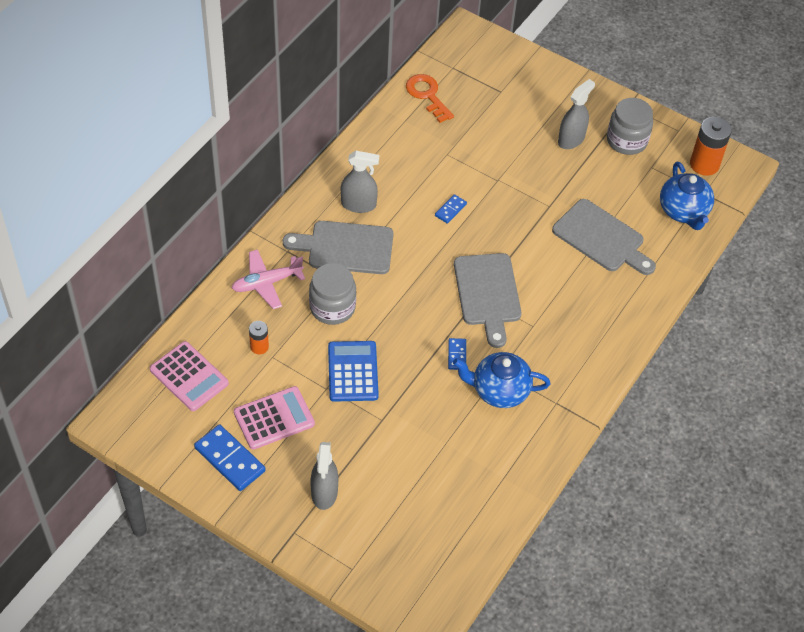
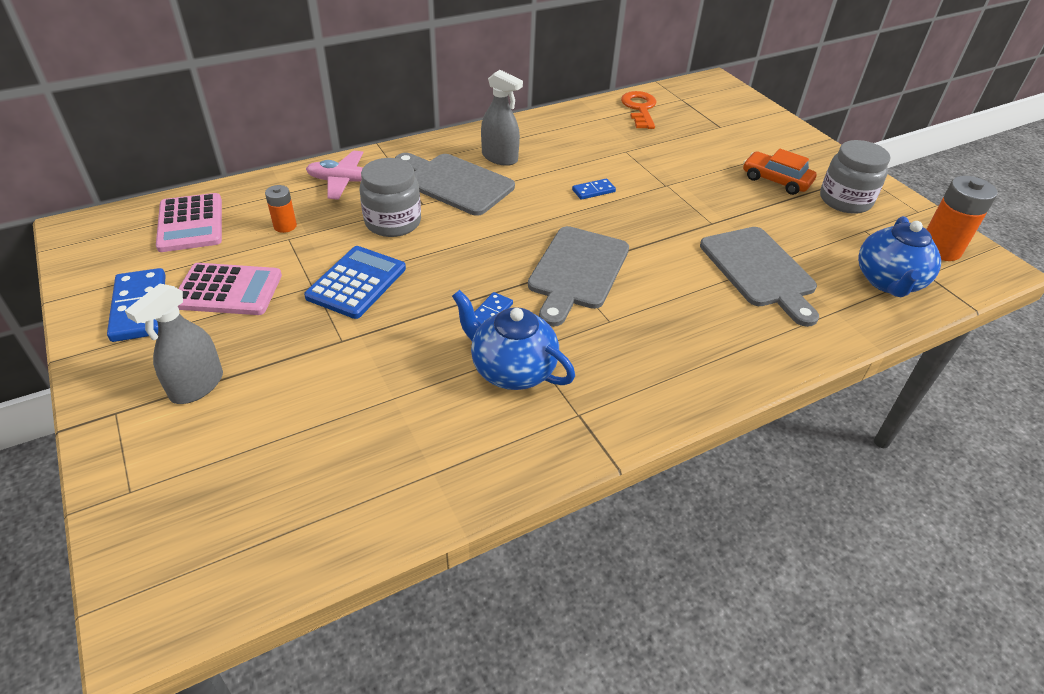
camera: 30 degrees right, 10 degrees down
grey spray bottle [558,79,595,149] -> orange car [743,149,817,195]

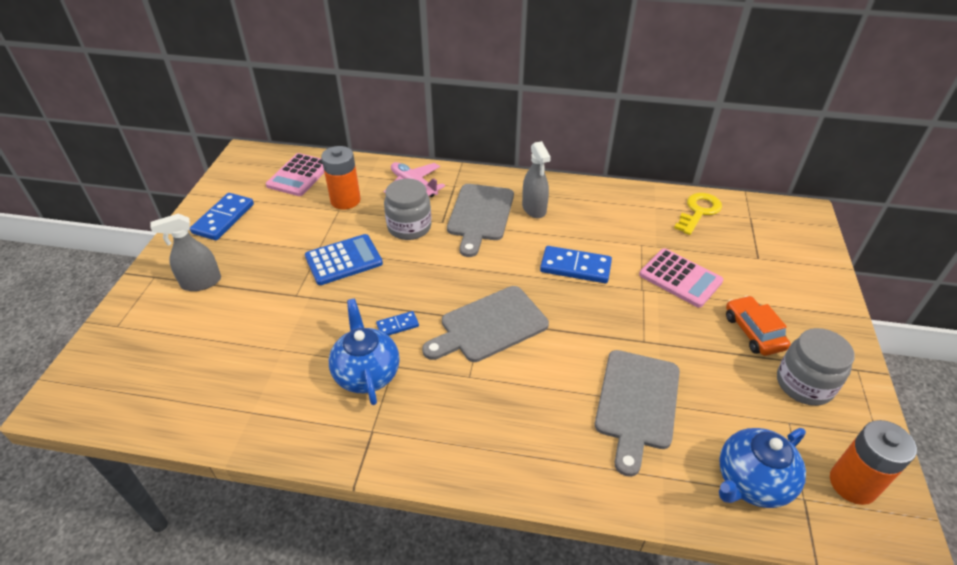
camera: 40 degrees right, 0 degrees up
pink calculator [178,263,282,315] -> pink calculator moved to [639,248,724,308]
orange battery [265,185,297,233] -> orange battery [321,146,361,210], size x1.80
grey cutting board [395,153,515,216] -> grey cutting board turned 150 degrees counterclockwise [447,184,514,257]
blue domino [572,179,616,200] -> blue domino [540,246,612,283], size x1.88
orange key [621,91,657,129] -> yellow key [674,193,722,235]

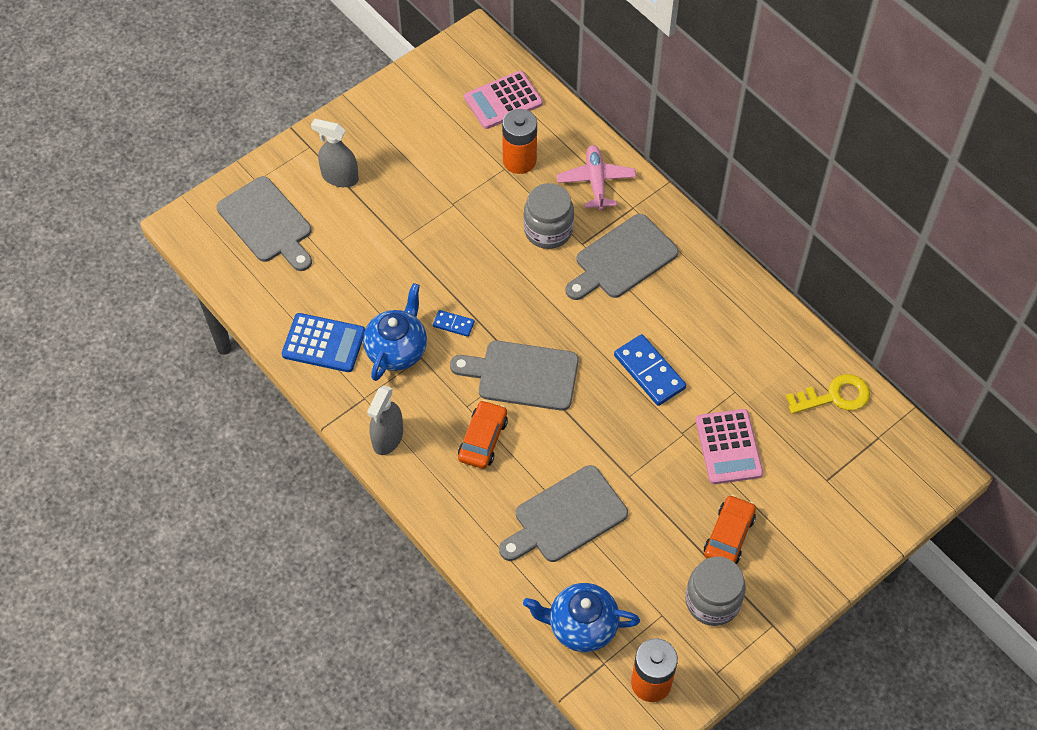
camera: 40 degrees right, 15 degrees up
blue domino [190,193,254,240] -> none
blue calculator [305,234,383,285] -> blue calculator moved to [282,313,365,372]
grey spray bottle [522,141,551,218] -> grey spray bottle moved to [367,385,403,455]
none -> grey cutting board [216,176,312,271]
none -> orange car [458,400,508,469]

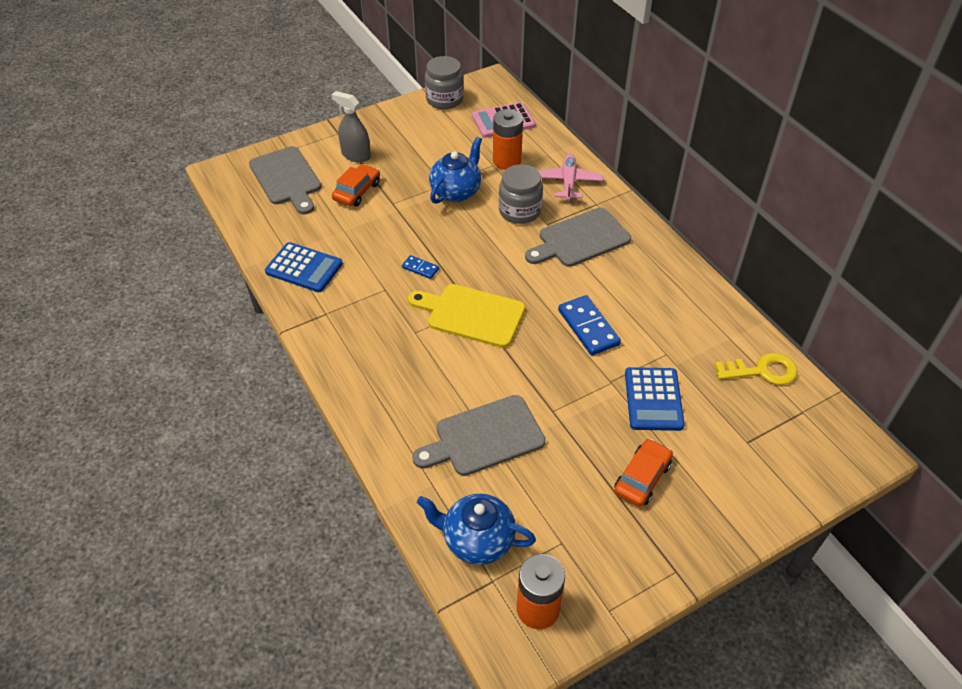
camera: 10 degrees right, 10 degrees down
blue teapot [363,283,427,381] -> blue teapot moved to [429,137,482,204]
grey spray bottle [367,385,403,455] -> none
grey cutting board [450,341,579,411] -> yellow cutting board [408,284,525,348]
orange car [458,400,508,469] -> orange car moved to [332,164,380,206]
grey jar [685,556,746,626] -> grey jar moved to [425,56,464,109]
pink calculator [696,409,763,484] -> blue calculator [625,367,685,431]

